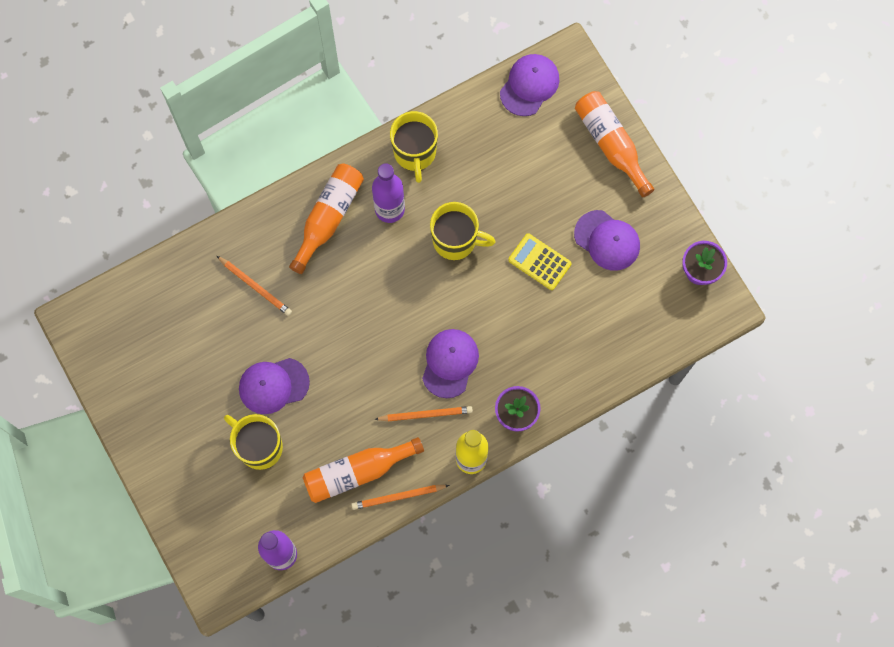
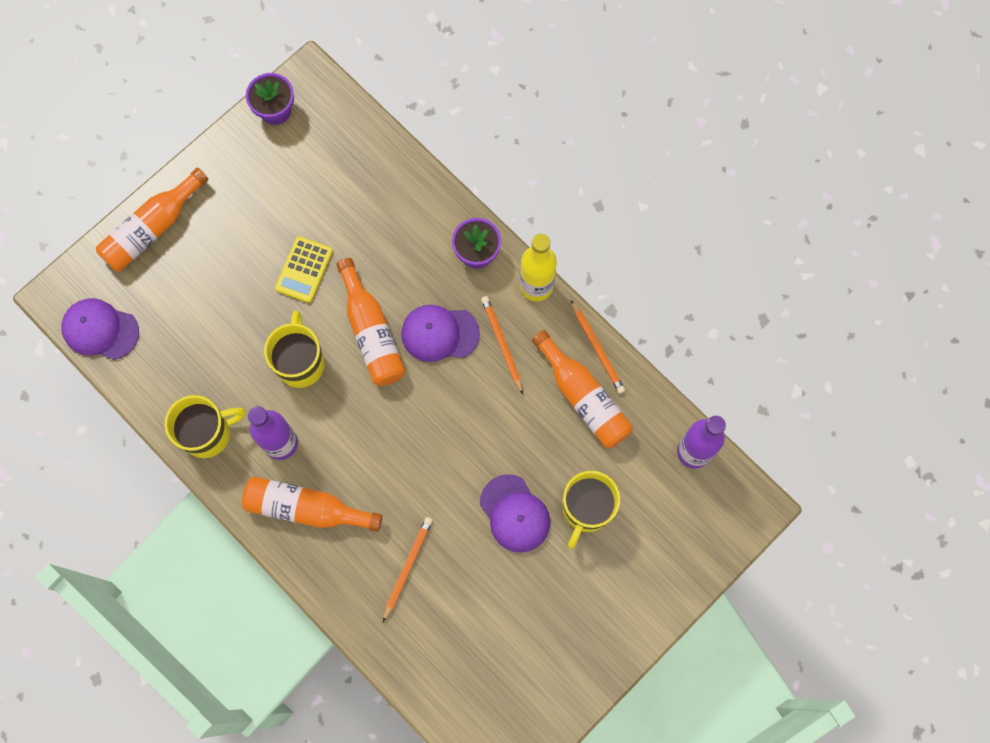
camera: 105 degrees left, 0 degrees up
purple cap [574,210,640,271] -> none
none -> orange bottle [336,258,406,386]

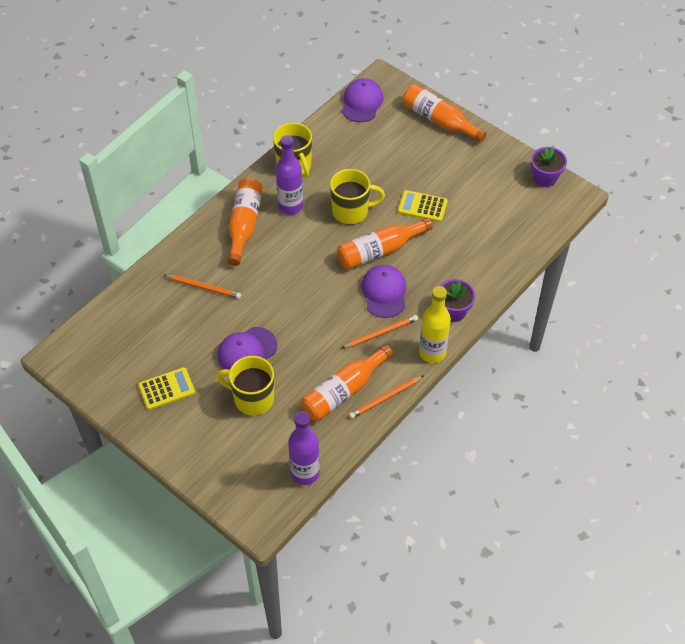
camera: 85 degrees right, 20 degrees down
none -> yellow calculator [138,367,195,410]

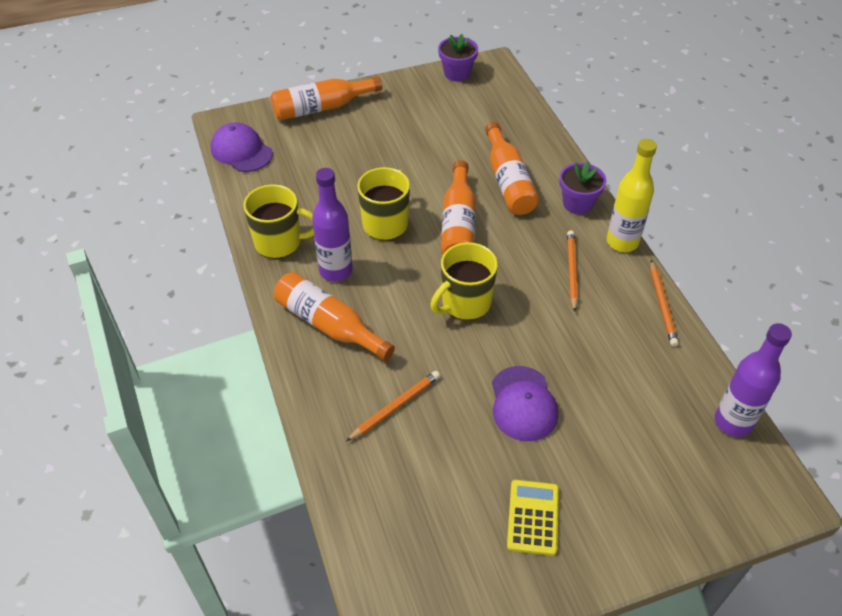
camera: 60 degrees left, 5 degrees down
yellow mug [216,356,274,416] -> yellow mug moved to [430,242,498,320]
orange bottle [301,344,393,421] -> orange bottle moved to [485,122,539,215]
purple cap [361,265,406,318] -> none
yellow calculator [398,190,448,222] -> none

